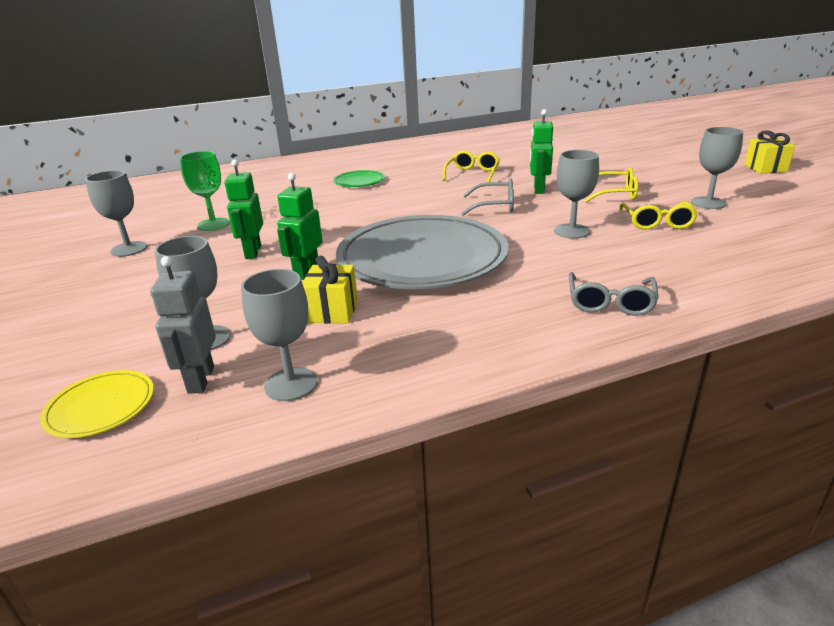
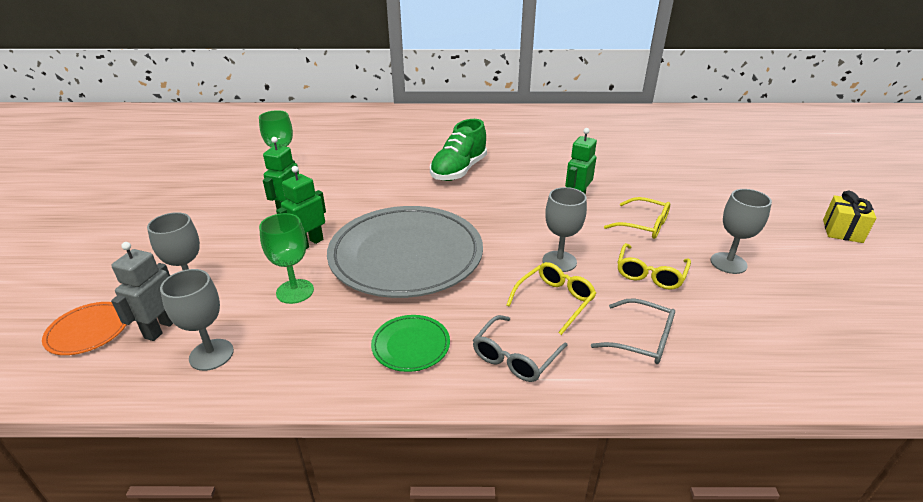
camera: 20 degrees right, 5 degrees up
yellow plate [40,370,154,438] -> orange plate [42,302,126,355]
grey goblet [85,170,147,257] -> none
yellow gift [302,256,358,323] -> green goblet [259,213,314,304]
green plate [333,170,385,187] -> green plate moved to [371,315,450,372]
yellow glasses [443,151,500,183] -> yellow glasses moved to [506,262,596,335]
grey glasses [461,178,514,215] -> grey glasses moved to [591,298,675,364]
none -> green shoe [430,119,487,181]

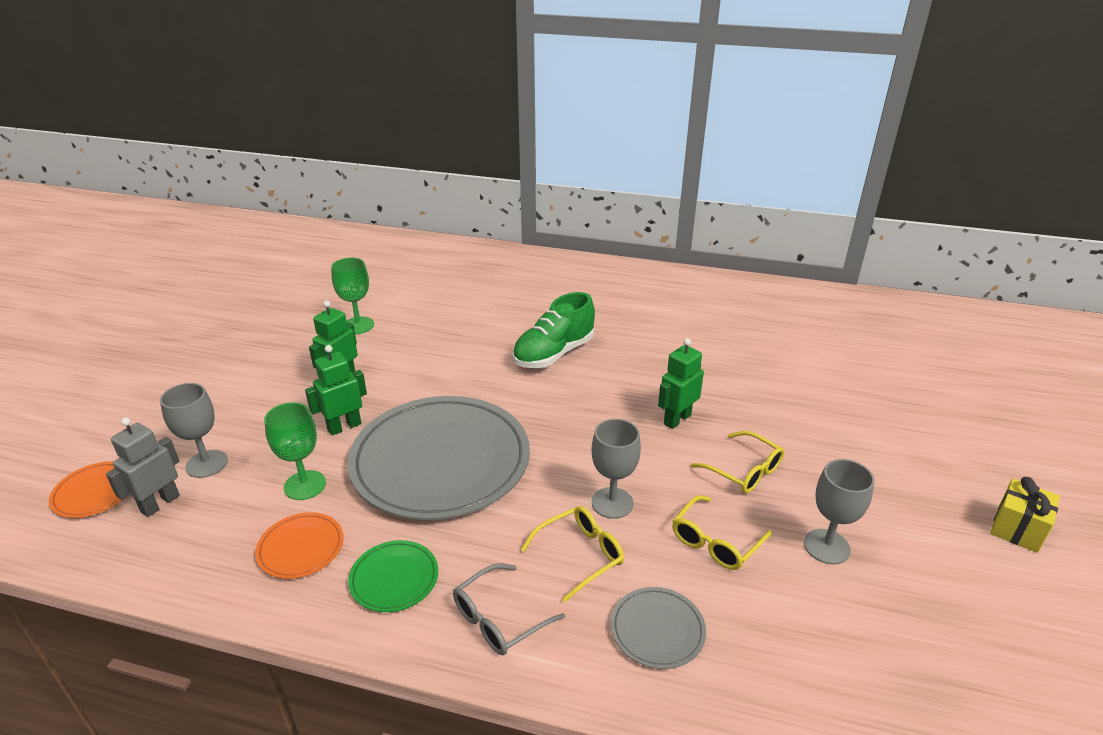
camera: 15 degrees right, 0 degrees up
grey goblet [160,269,234,371] -> none
grey glasses [591,298,675,364] -> grey plate [611,587,706,669]
none -> orange plate [255,512,344,579]

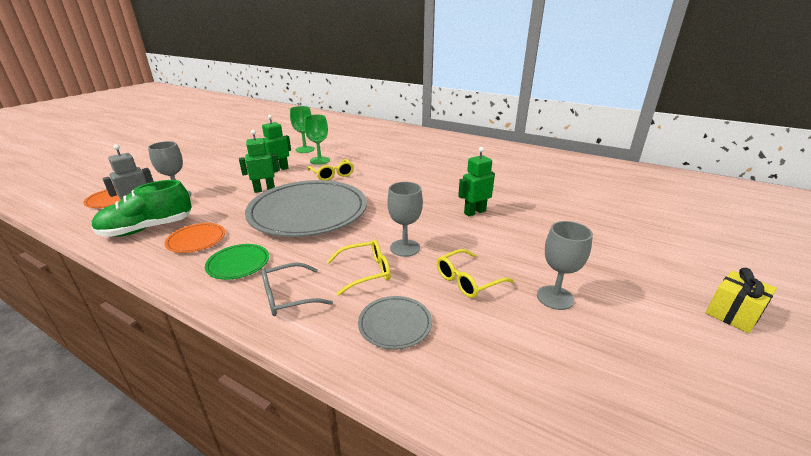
camera: 15 degrees right, 5 degrees down
green goblet [264,402,326,500] -> green goblet moved to [304,114,330,165]
green shoe [513,292,595,368] -> green shoe moved to [91,180,192,237]
yellow glasses [691,431,784,493] -> yellow glasses moved to [308,159,354,181]

